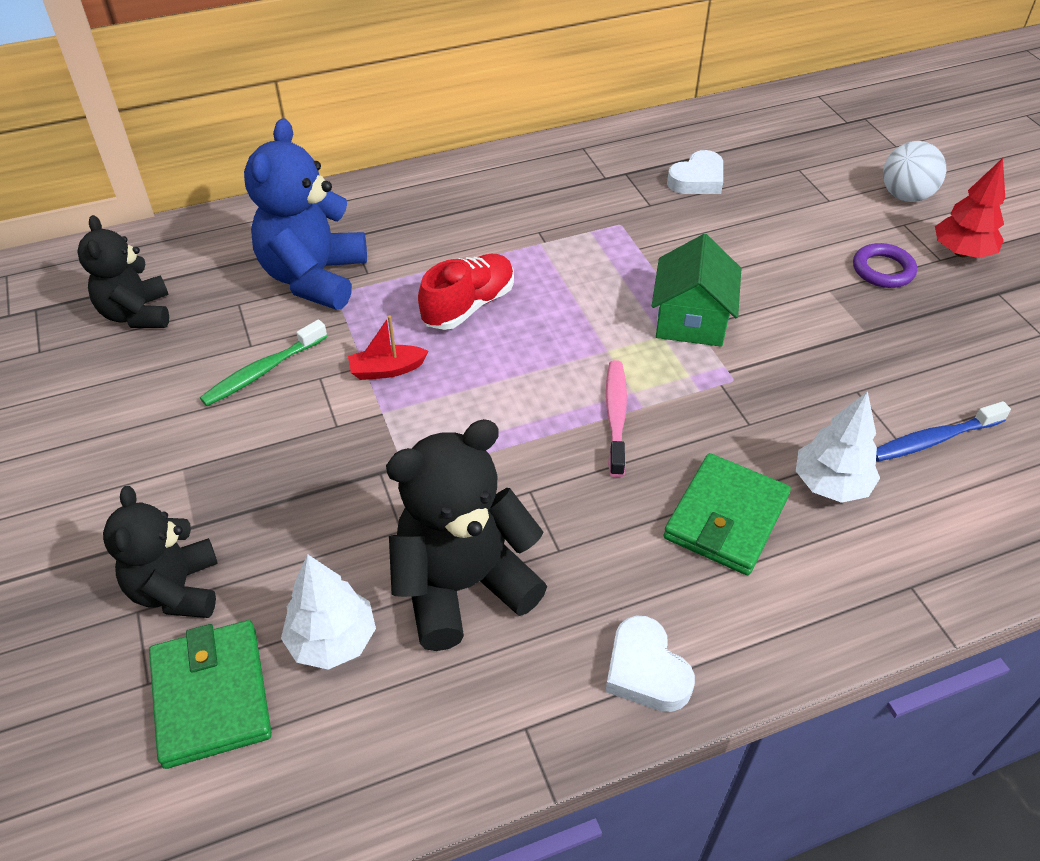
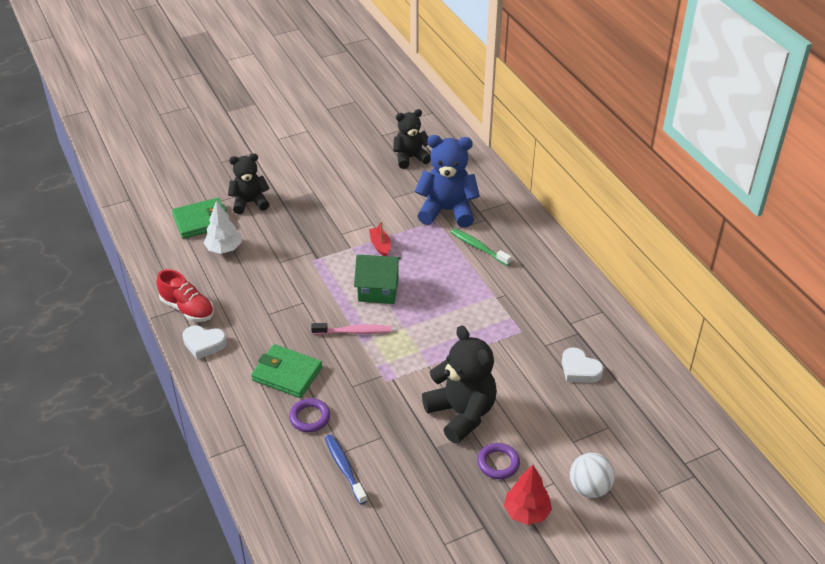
camera: 85 degrees right, 5 degrees down
green toothbrush [200,320,327,406] -> green toothbrush moved to [451,228,512,266]
black teddy bear [386,419,547,651] -> black teddy bear moved to [422,325,497,444]
red shoe [418,254,514,330] -> red shoe moved to [156,269,214,322]
white heart [605,616,695,712] -> white heart turned 135 degrees counterclockwise [182,325,227,359]
green house [652,234,742,347] -> green house moved to [354,255,401,304]
white tree [796,391,880,503] -> purple ring [289,398,330,432]

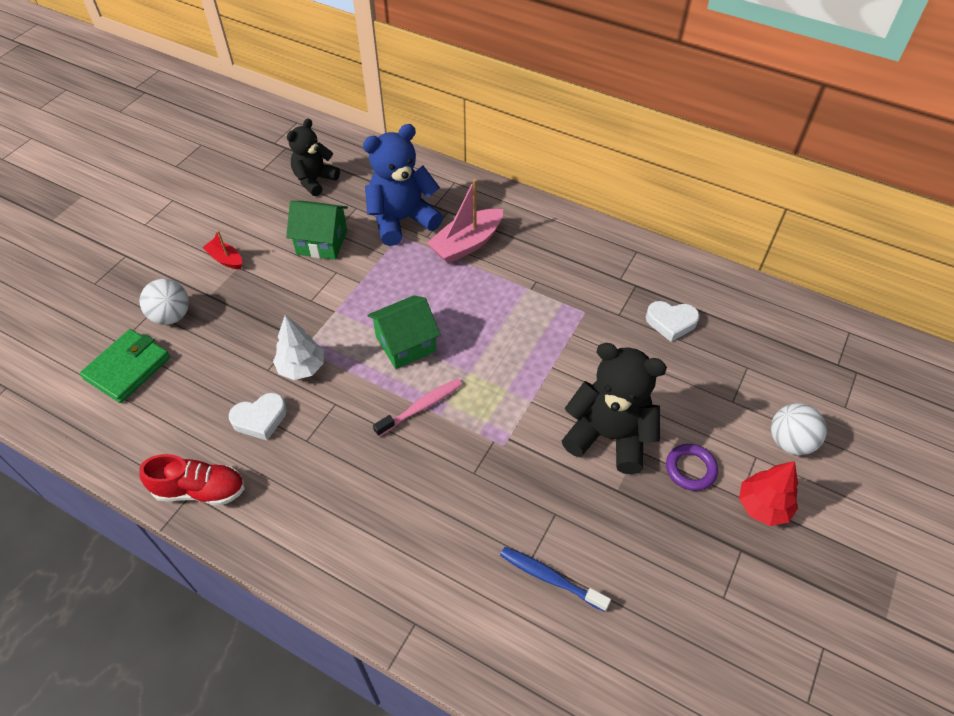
camera: 35 degrees left, 10 degrees up
white heart [182,325,227,359] -> white heart moved to [229,393,287,440]
white tree [204,200,242,254] -> white tree moved to [273,315,324,380]
black teddy bear [228,153,270,214] -> white ball [140,279,189,325]
green wallet [251,344,323,398] -> none
purple ring [289,398,330,432] -> none
red boat [369,221,391,256] -> red boat moved to [202,230,242,269]
green toothbrush [451,228,512,266] -> pink boat [427,179,503,264]
none -> green house [286,201,348,260]

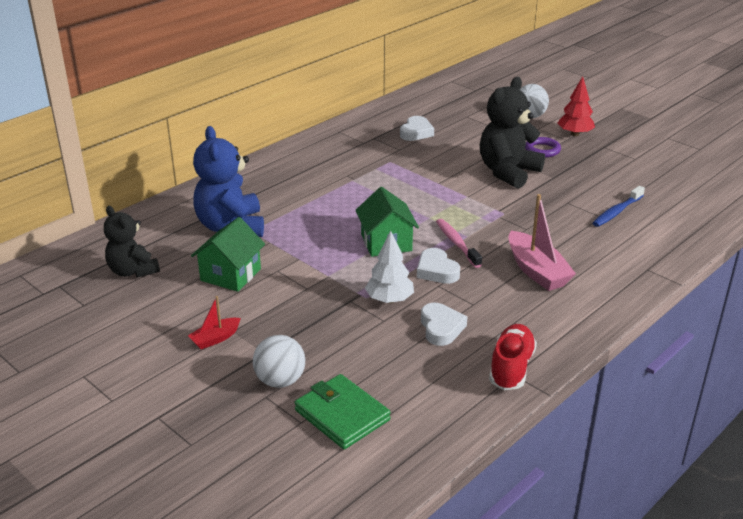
camera: 75 degrees left, 20 degrees down
pink boat [427,179,503,264] -> pink boat moved to [509,194,576,291]
none -> white heart [417,248,460,284]

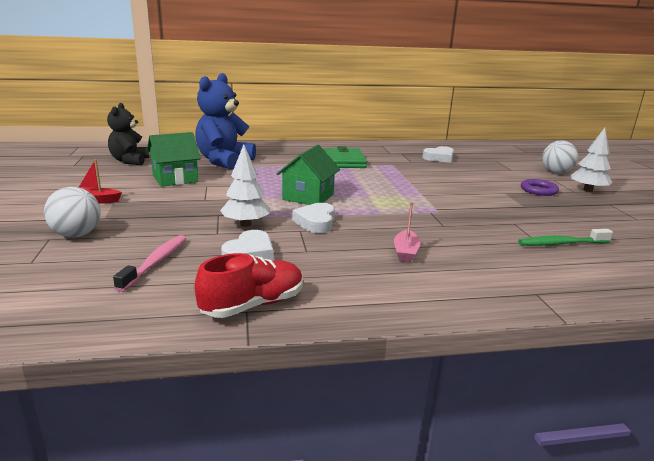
camera: 35 degrees right, 10 degrees down
green wallet [294,374,391,449] -> green wallet moved to [324,146,367,168]
pink toothbrush [436,219,482,268] -> pink toothbrush moved to [113,235,186,292]
black teddy bear [480,77,545,189] -> none
pink boat [509,194,576,291] -> pink boat [394,202,421,262], size x0.55
red tree [557,76,595,136] -> white tree [571,128,613,192]
blue toothbrush [593,186,645,227] -> green toothbrush [518,229,613,246]

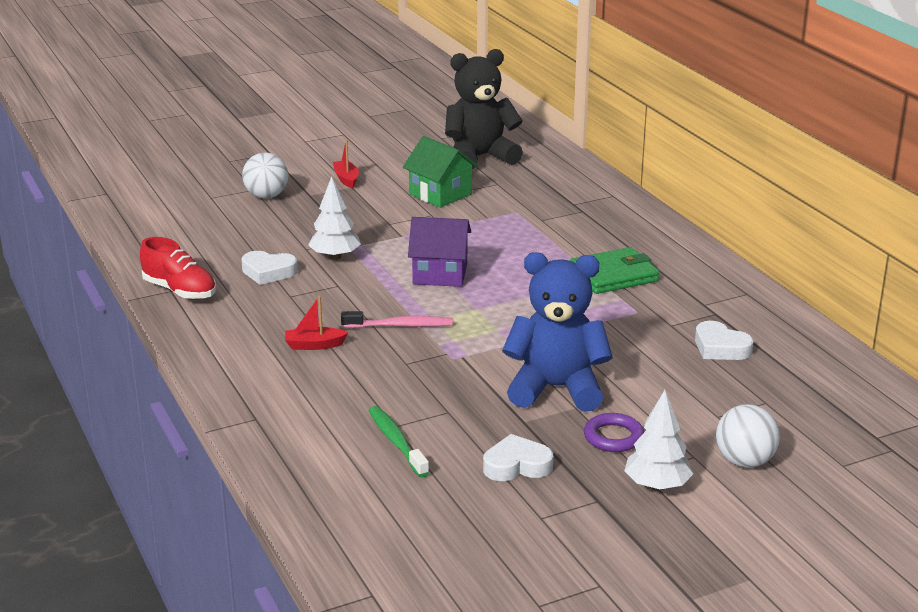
camera: 75 degrees right, 5 degrees up
black teddy bear [107,103,149,165] -> black teddy bear [445,49,523,169], size x1.53
pink toothbrush [113,235,186,292] -> pink toothbrush moved to [341,311,453,328]
blue teddy bear [195,73,256,170] -> blue teddy bear moved to [502,252,613,412]
green house [277,145,340,205] -> purple house [408,217,471,287]
white heart [292,203,335,233] -> white heart moved to [483,434,553,481]
pink boat [394,202,421,262] -> red boat [285,296,349,350]

